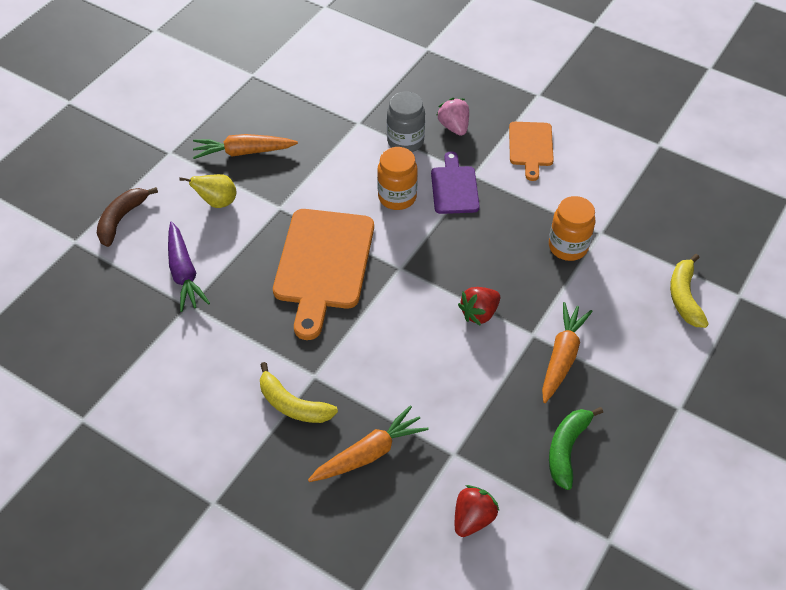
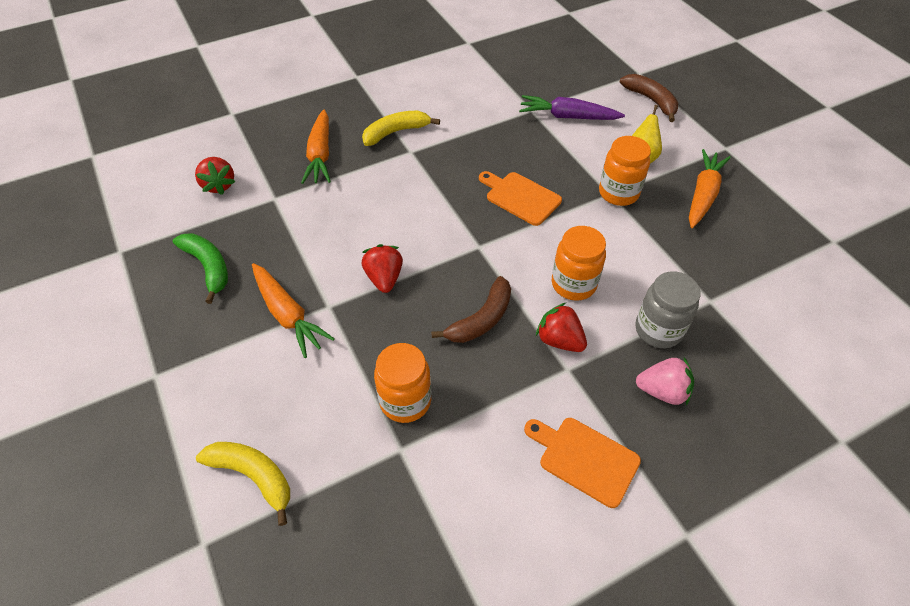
camera: 120 degrees right, 0 degrees up
orange cutting board [273,209,374,340] -> orange cutting board [479,171,562,226], size x0.55
purple cutting board [431,151,480,214] -> red strawberry [536,303,587,352]
none -> brown banana [431,276,511,343]
none -> orange jar [599,136,651,206]

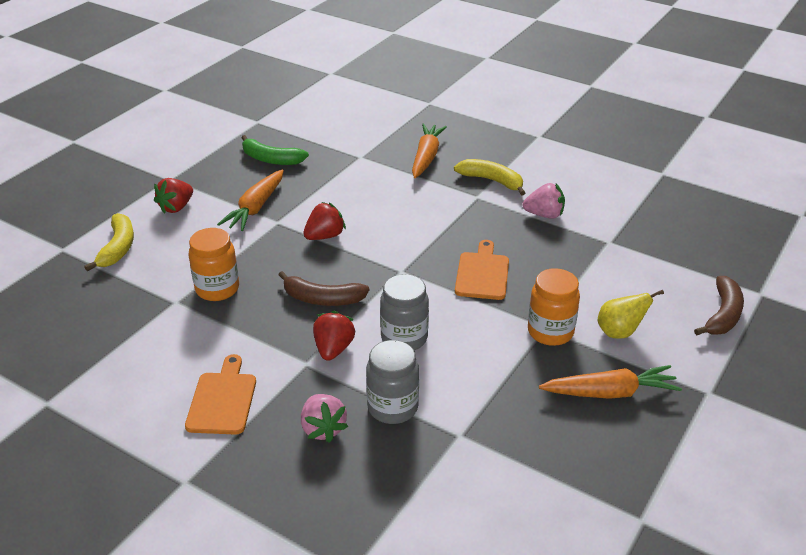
camera: 60 degrees right, 15 degrees down
green banana [173,233,228,304] -> green banana turned 90 degrees clockwise [241,135,309,165]
red strawberry [195,157,235,195] -> red strawberry moved to [154,178,193,214]
orange carrot [301,109,331,184] -> orange carrot turned 135 degrees clockwise [412,124,447,178]
purple carrot [519,95,625,120] -> none
orange jar [552,226,606,301] -> grey jar [380,274,429,350]
none -> pink strawberry [522,183,565,219]

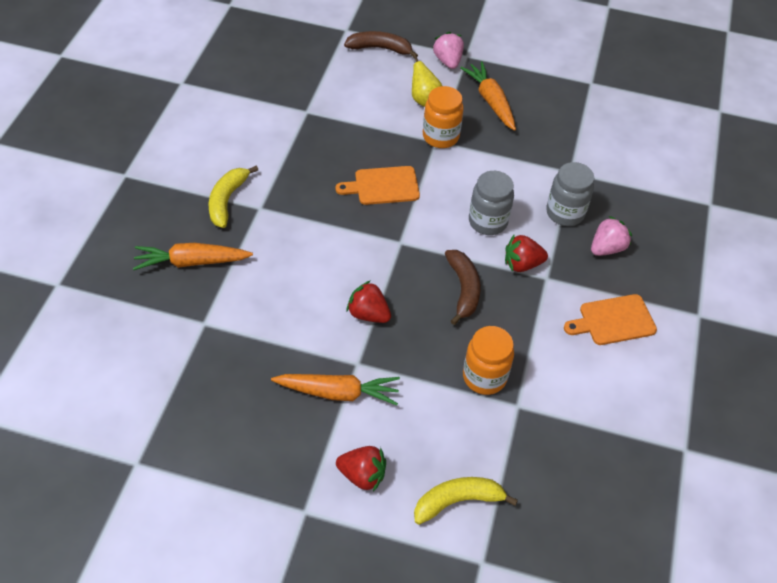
camera: 110 degrees left, 15 degrees up
green banana [241,135,309,165] -> none
pink strawberry [522,183,565,219] -> pink strawberry moved to [433,32,464,69]

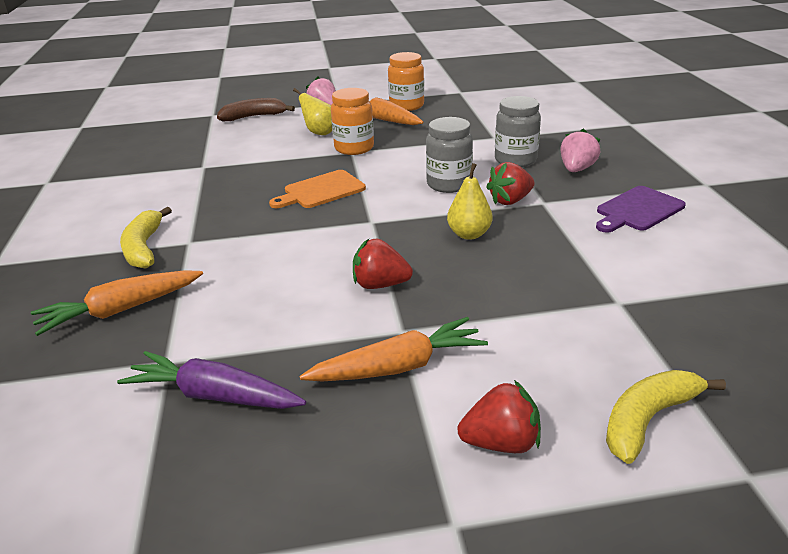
camera: 20 degrees left, 20 degrees down
brown banana [445,250,481,325] -> yellow pear [447,163,492,240]
orange jar [463,326,514,395] -> orange jar moved to [388,52,424,111]
orange cutting board [564,294,657,345] -> purple cutting board [596,186,686,233]
none -> purple carrot [117,351,306,409]

